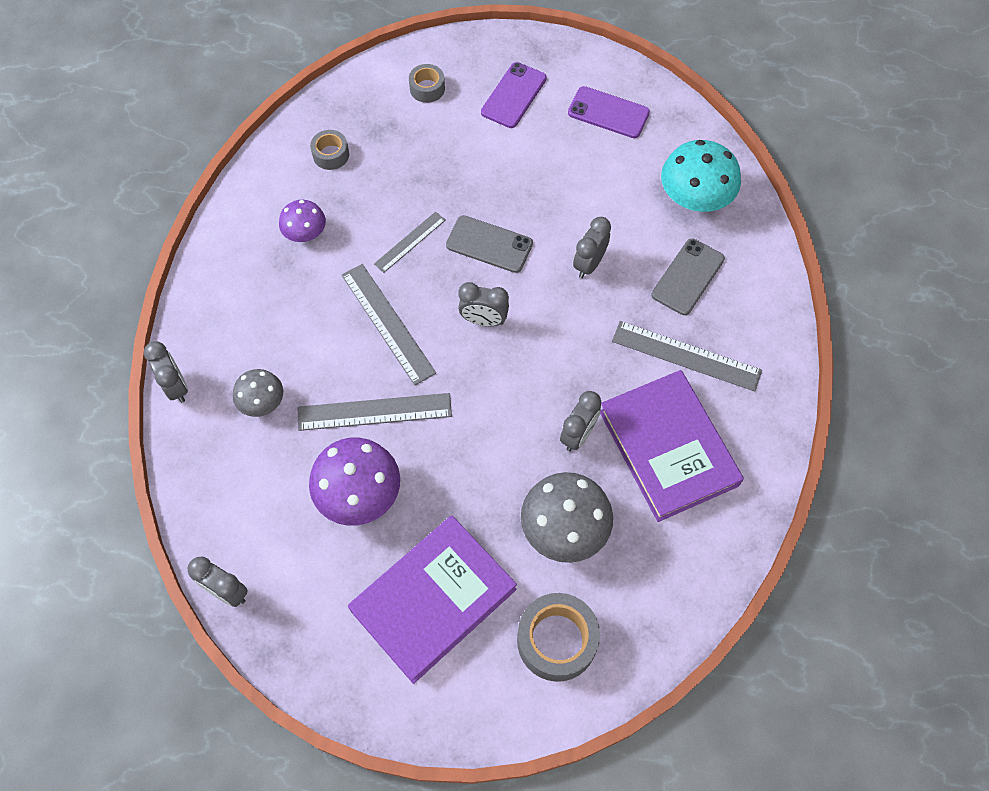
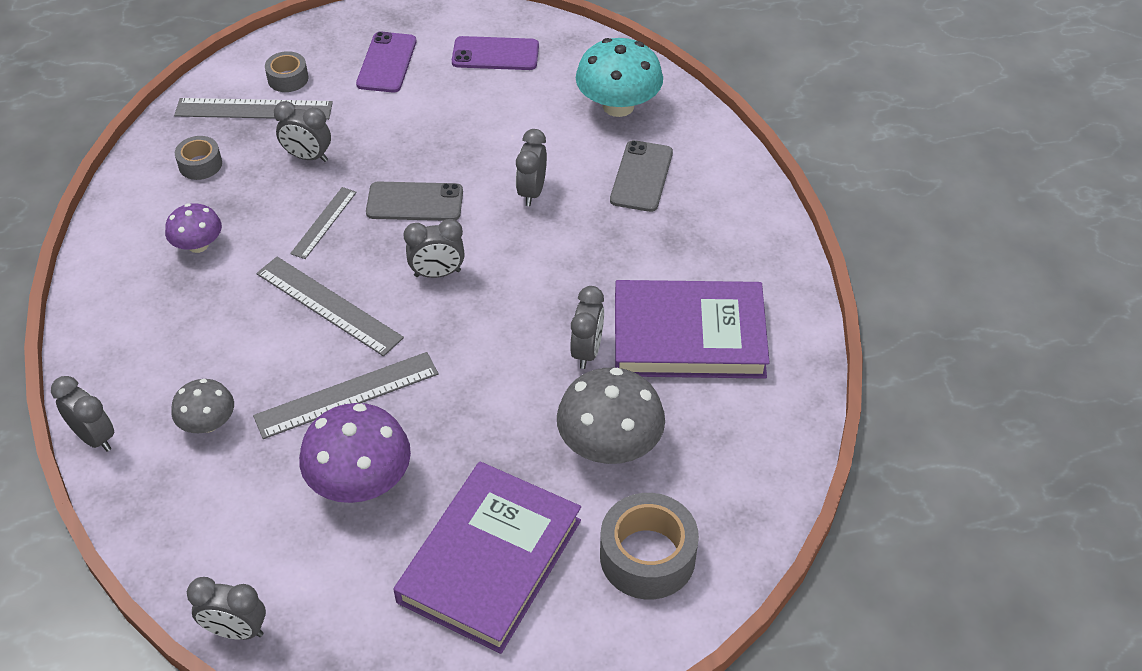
camera: 20 degrees left, 15 degrees down
purple book [600,370,744,522] -> purple book turned 45 degrees counterclockwise [615,280,770,379]
grey ruler [612,321,762,392] -> grey ruler moved to [174,98,333,120]
none -> grey clock [274,101,331,162]

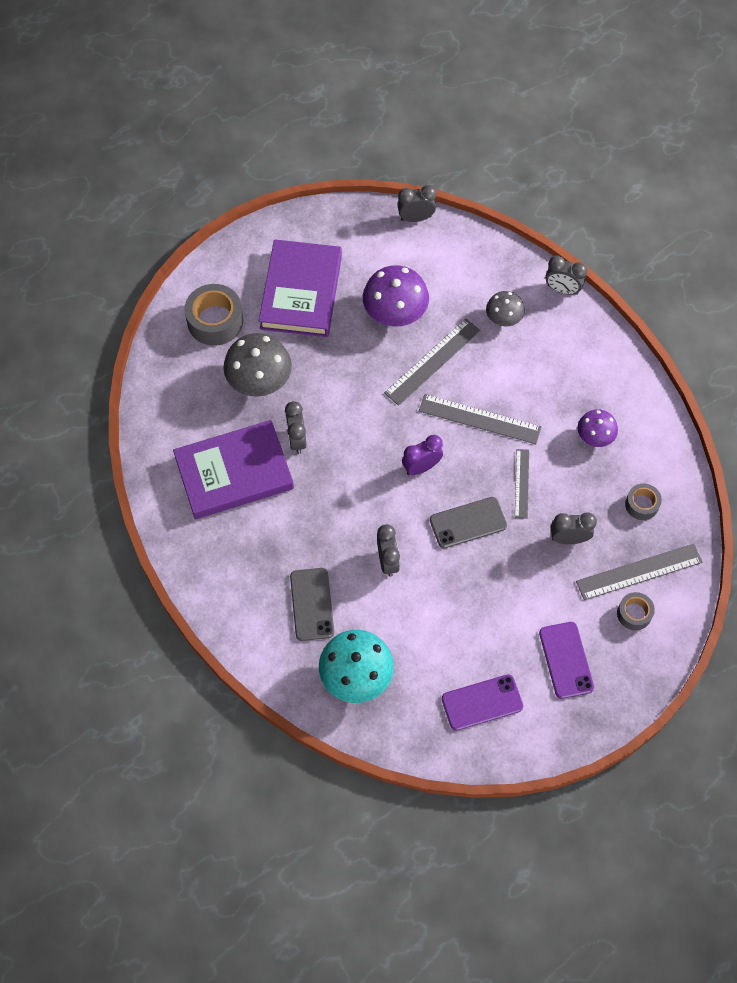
camera: 160 degrees right, 15 degrees up
grey clock [404,219,465,278] -> purple clock [402,435,443,475]

